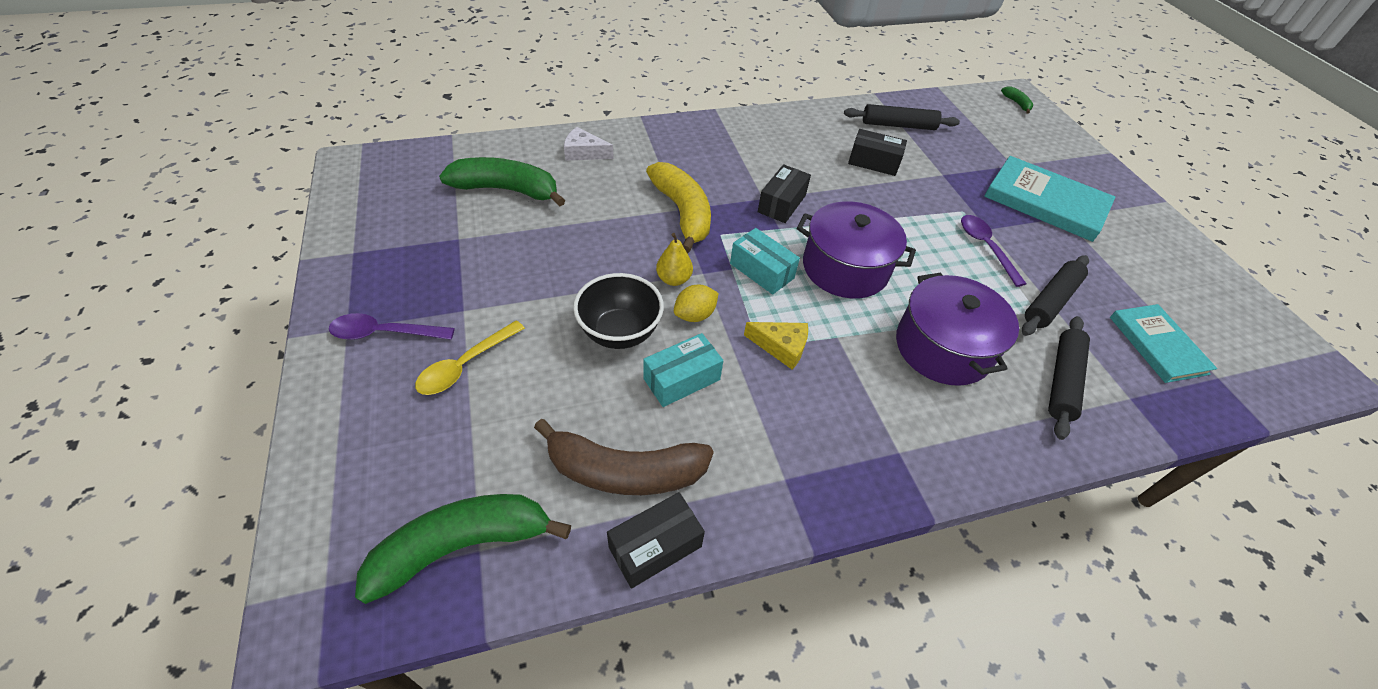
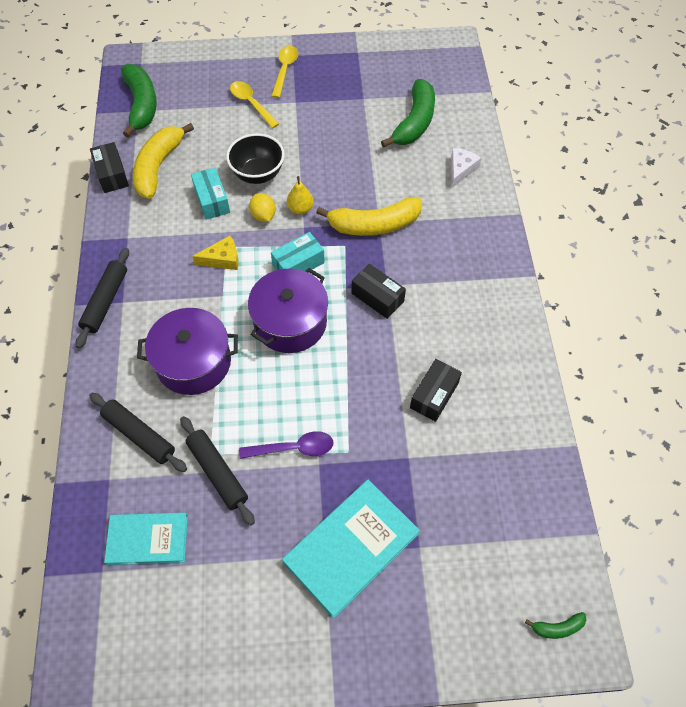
camera: 105 degrees right, 10 degrees up
purple spoon [329,313,455,340] -> yellow spoon [272,46,298,98]
brown banana [534,419,714,495] -> yellow banana [133,123,194,199]
yellow cheese [744,322,808,370] -> yellow cheese turned 135 degrees counterclockwise [192,236,239,270]
black rolling pin [844,104,960,130] -> black rolling pin moved to [76,248,129,348]

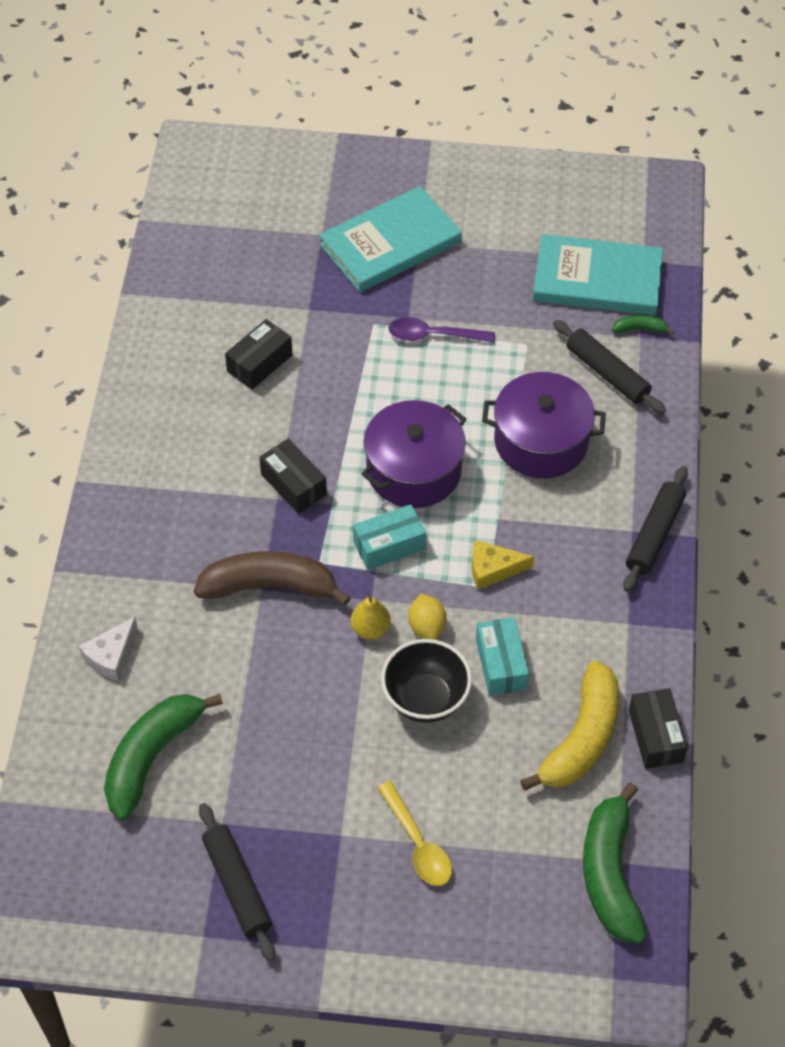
camera: 170 degrees left, 5 degrees down
turquoise book [104,513,188,565] -> turquoise book [532,234,663,315], size x1.54
black rolling pin [180,416,255,525] -> black rolling pin moved to [199,803,276,962]
yellow spoon [272,46,298,98] -> none
yellow banana [316,197,422,236] -> brown banana [194,551,351,606]
green banana [525,612,586,639] -> green banana moved to [612,315,675,336]

